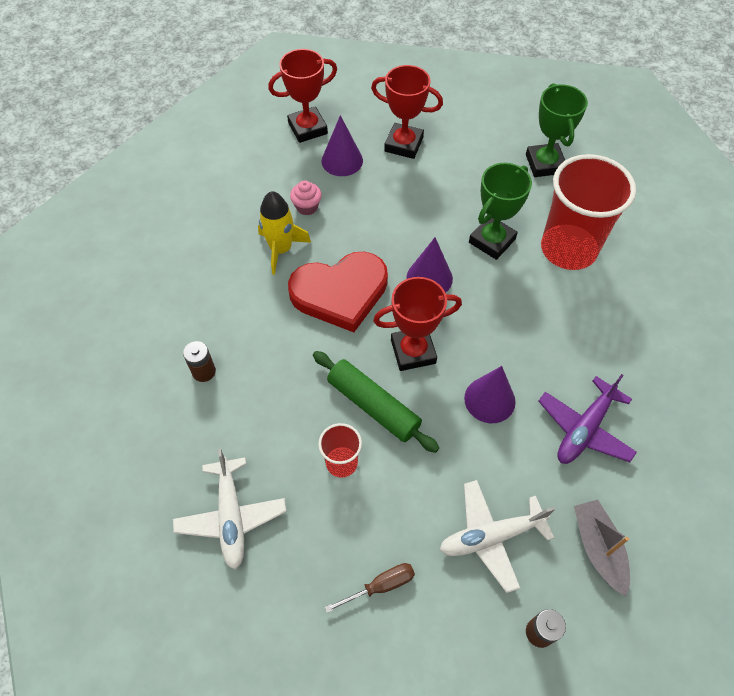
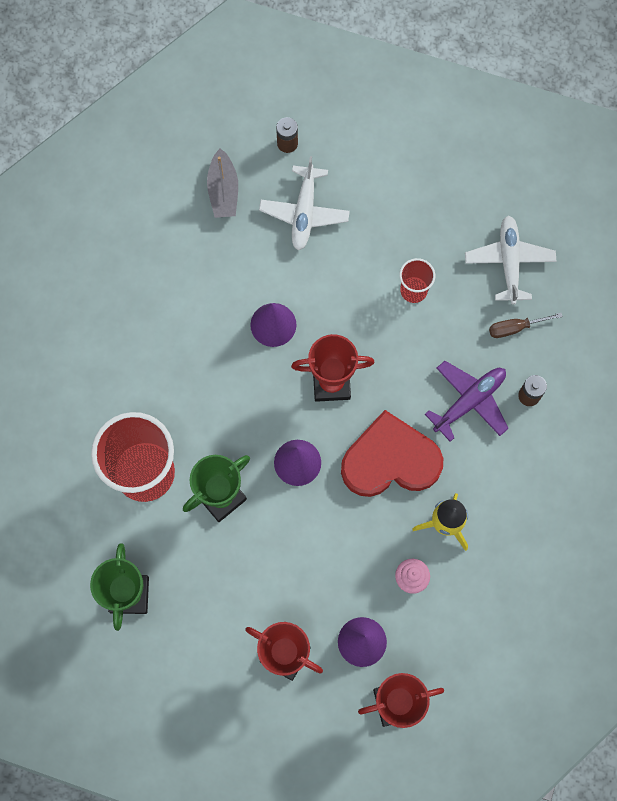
camera: 170 degrees left, 15 degrees up
green rolling pin [313,351,439,453] -> none
brown screwdriver [325,563,415,613] -> brown screwdriver moved to [489,313,563,338]
white plane [440,480,555,593] -> white plane turned 105 degrees clockwise [259,156,350,251]
purple plane [538,374,637,464] -> purple plane moved to [425,361,509,442]

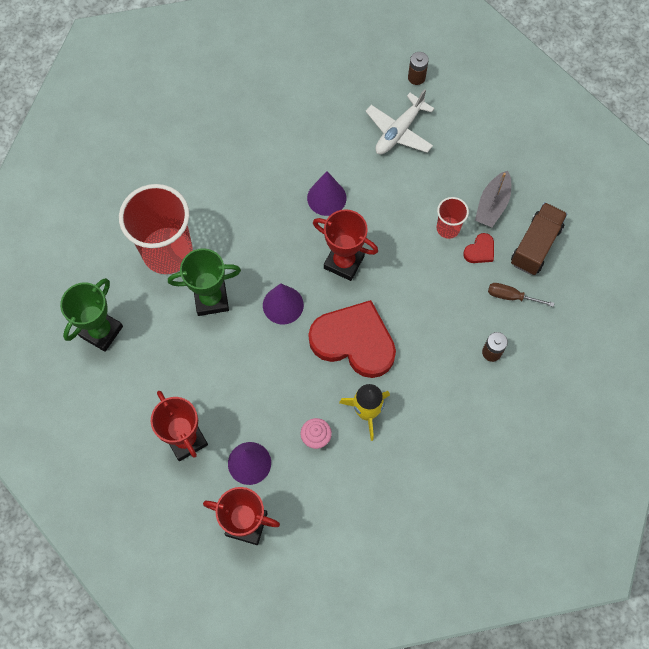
camera: 30 degrees right, 5 degrees down
grey boat [207,148,238,218] -> grey boat moved to [475,171,511,227]
purple plane [425,361,509,442] -> none
white plane [465,216,556,305] -> brown truck [511,202,568,275]
none -> red heart [463,233,494,263]

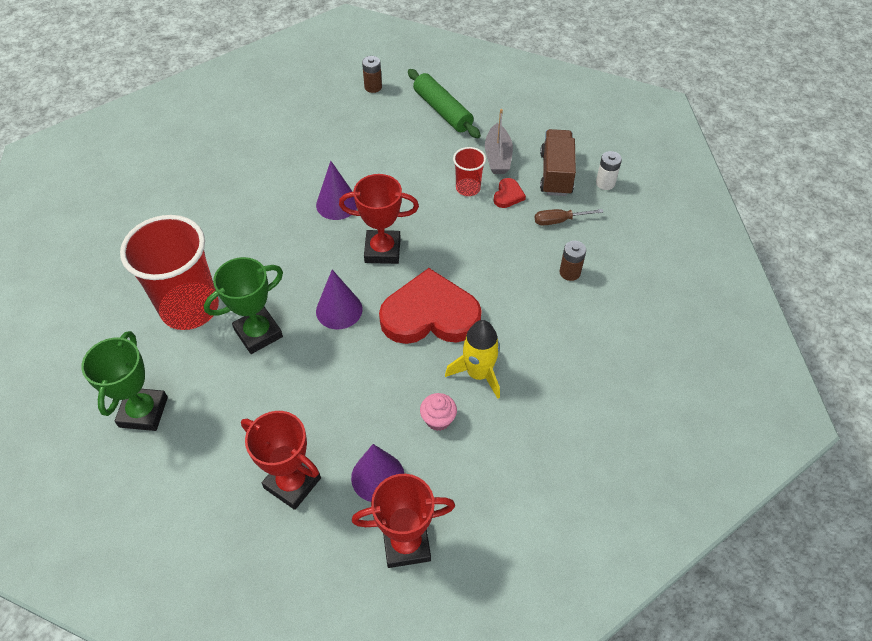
camera: 25 degrees left, 15 degrees down
white plane [366,89,435,155] -> none
none -> green rolling pin [408,69,481,138]
none -> white battery [596,151,622,190]

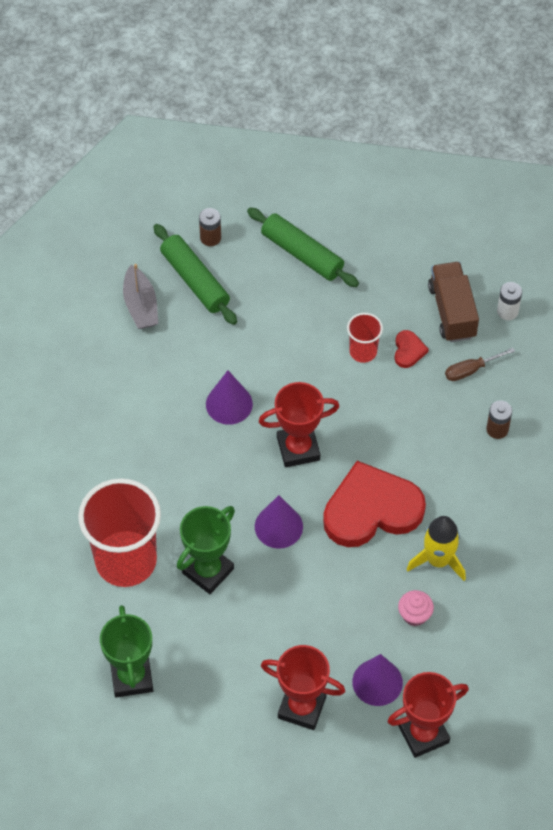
camera: 15 degrees left, 5 degrees up
grey boat [485,109,513,174] -> grey boat moved to [123,264,158,329]
none -> green rolling pin [153,224,237,325]

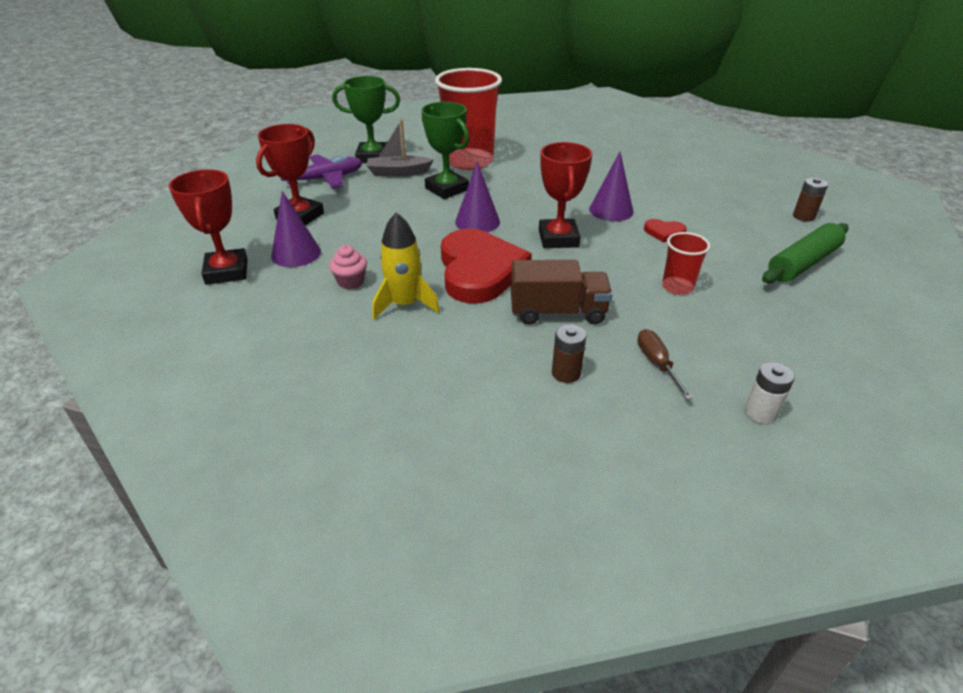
camera: 100 degrees right, 20 degrees down
grey boat [123,264,158,329] -> grey boat moved to [367,120,433,177]
green rolling pin [153,224,237,325] -> none
red heart [395,330,429,368] -> red heart moved to [644,219,687,242]
brown truck [428,262,479,342] -> brown truck moved to [511,260,613,325]
none -> purple plane [280,154,362,189]

